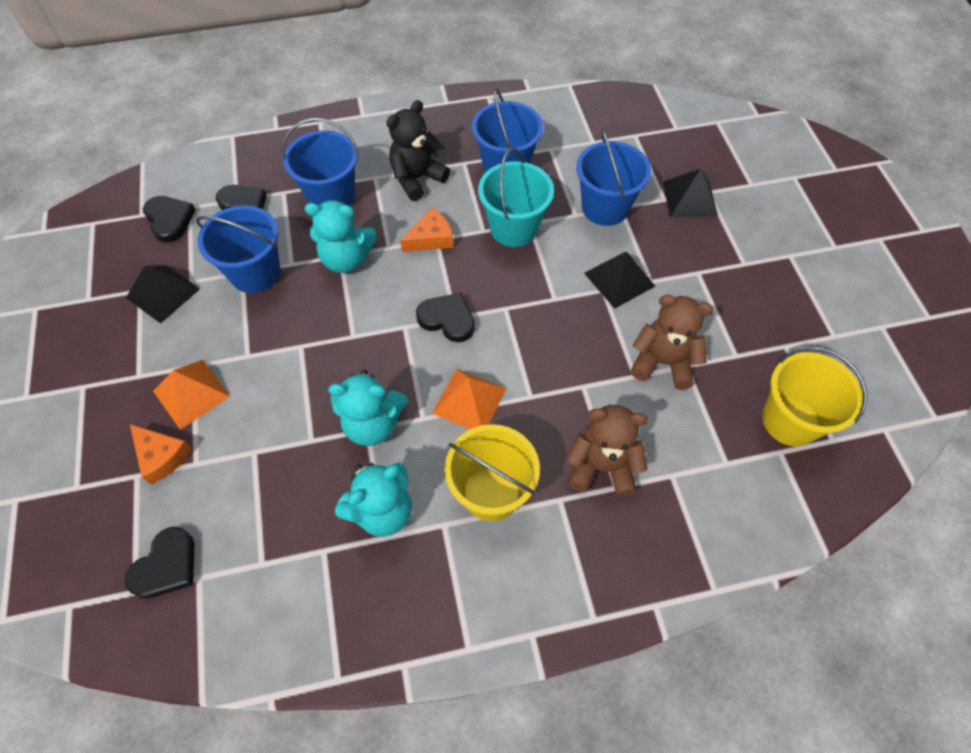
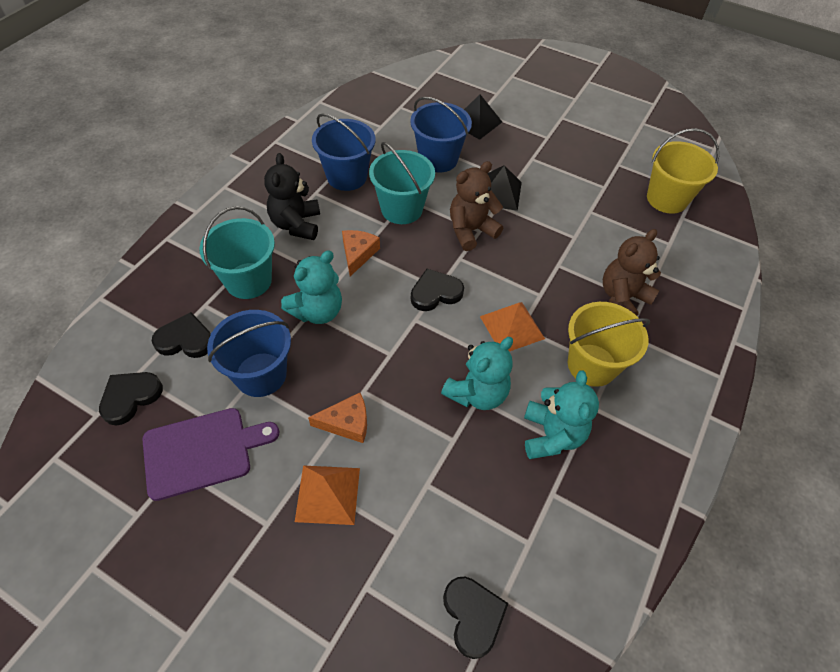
camera: 50 degrees left, 5 degrees down
black pyramid [126,265,200,324] -> purple cutting board [142,408,279,501]
orange cheese [130,424,192,485] -> orange cheese moved to [308,393,367,443]
black heart [143,196,196,243] -> black heart turned 60 degrees counterclockwise [99,372,163,425]
blue bucket [281,118,359,206] -> turquoise bucket [199,206,275,299]
brown teddy bear [630,295,714,389] -> brown teddy bear moved to [450,161,503,251]

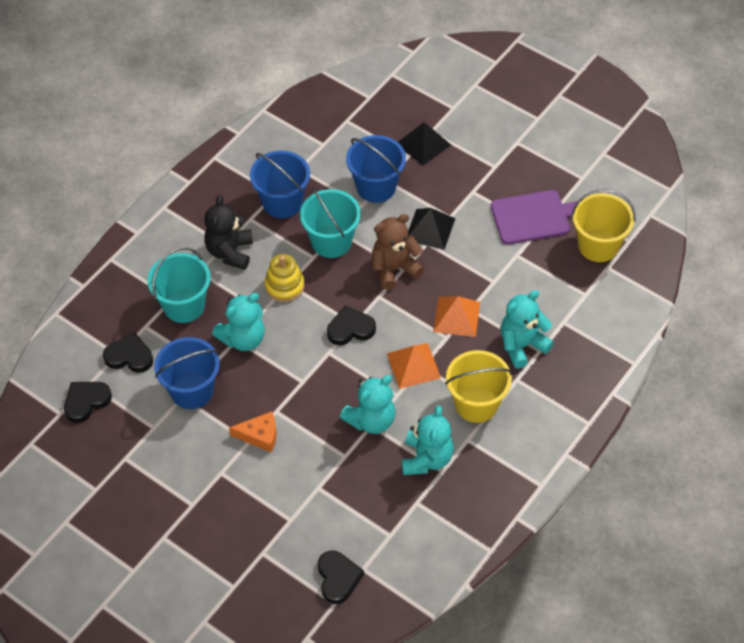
camera: 10 degrees right, 0 degrees up
purple cutting board [142,408,279,501] -> purple cutting board moved to [491,190,577,245]
orange pyramid [295,465,360,525] -> orange pyramid moved to [433,296,480,337]
orange cheese [342,230,380,276] -> yellow stacking toy [265,254,305,302]
brown teddy bear [603,229,661,316] -> turquoise teddy bear [500,290,554,369]

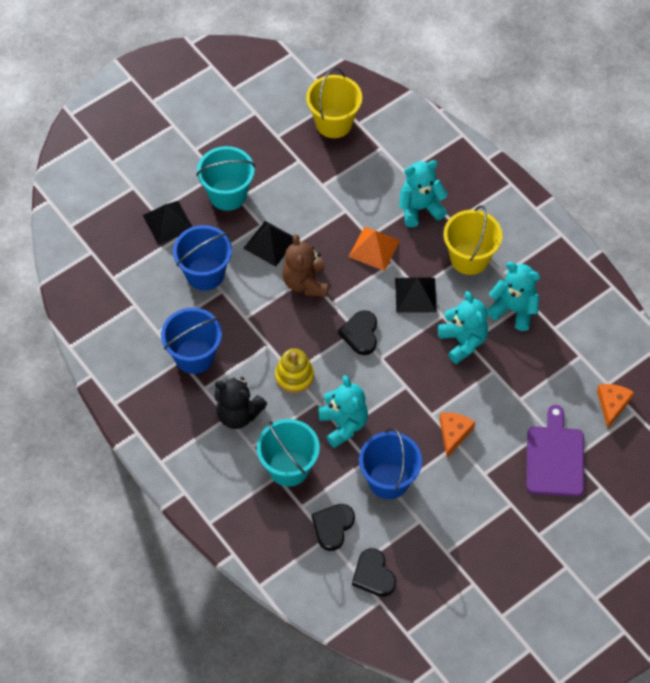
camera: 75 degrees left, 5 degrees up
turquoise bucket [300,187,361,258] -> turquoise bucket moved to [196,146,255,211]
black heart [318,551,364,604] -> orange cheese [597,384,634,428]
orange pyramid [387,343,441,389] -> black pyramid [395,277,437,313]
purple cutting board [491,190,577,245] -> purple cutting board moved to [527,405,584,497]
turquoise teddy bear [500,290,554,369] -> turquoise teddy bear turned 90 degrees clockwise [399,160,448,227]

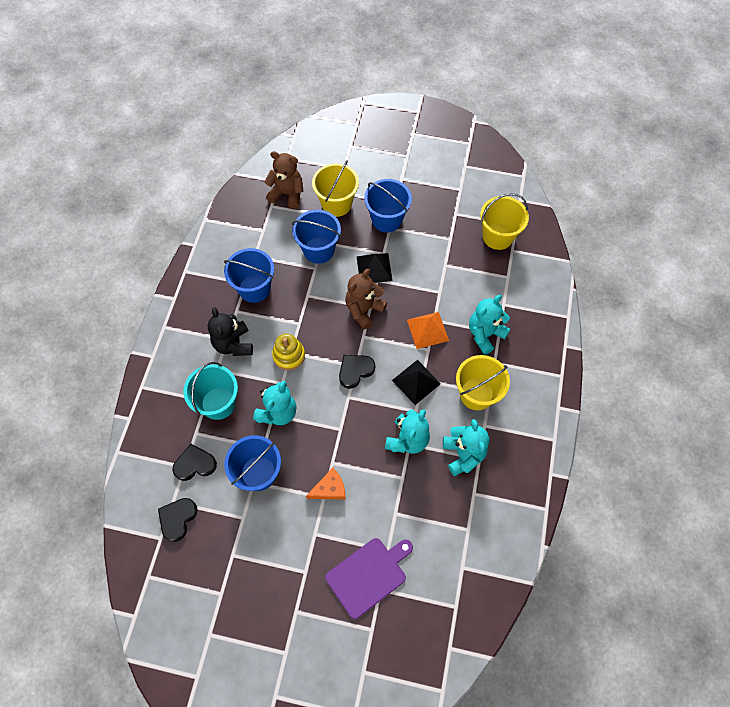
camera: 50 degrees right, 5 degrees up
black pyramid [143,201,192,245] -> yellow bucket [312,160,359,217]
turquoise bucket [196,146,255,211] -> blue bucket [364,179,412,232]
turquoise teddy bear [399,160,448,227] -> turquoise teddy bear turned 75 degrees counterclockwise [469,295,510,354]
orange cheese [597,384,634,428] -> none
none -> brown teddy bear [264,151,303,209]

